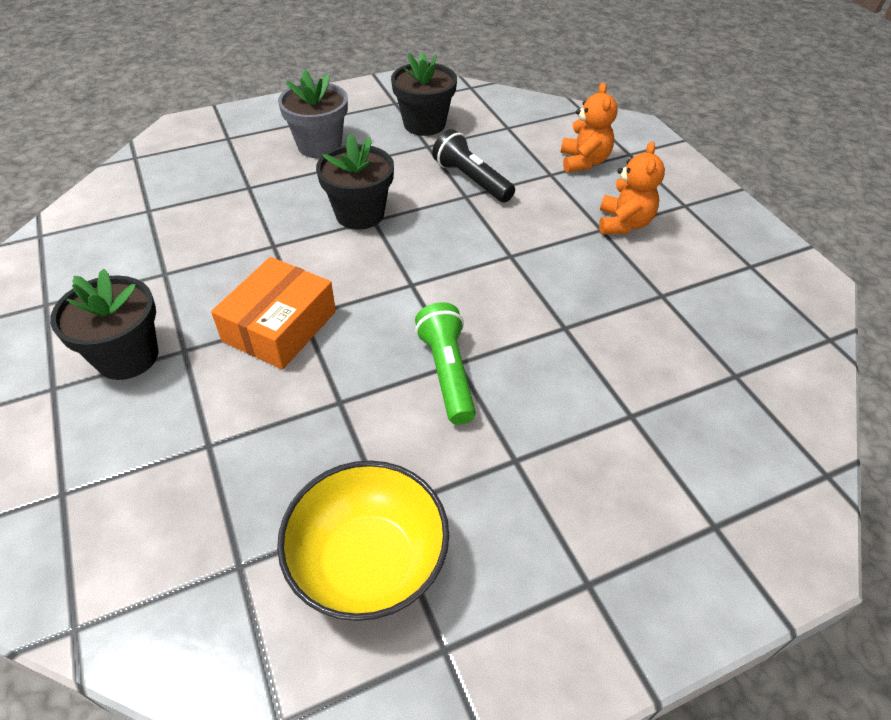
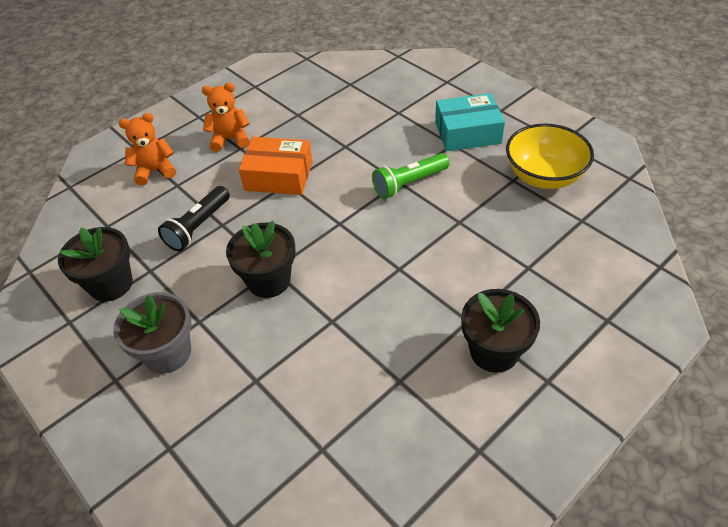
camera: 105 degrees left, 0 degrees up
orange box [211,257,336,370] -> orange box moved to [239,137,312,195]
none -> turquoise box [435,93,505,151]

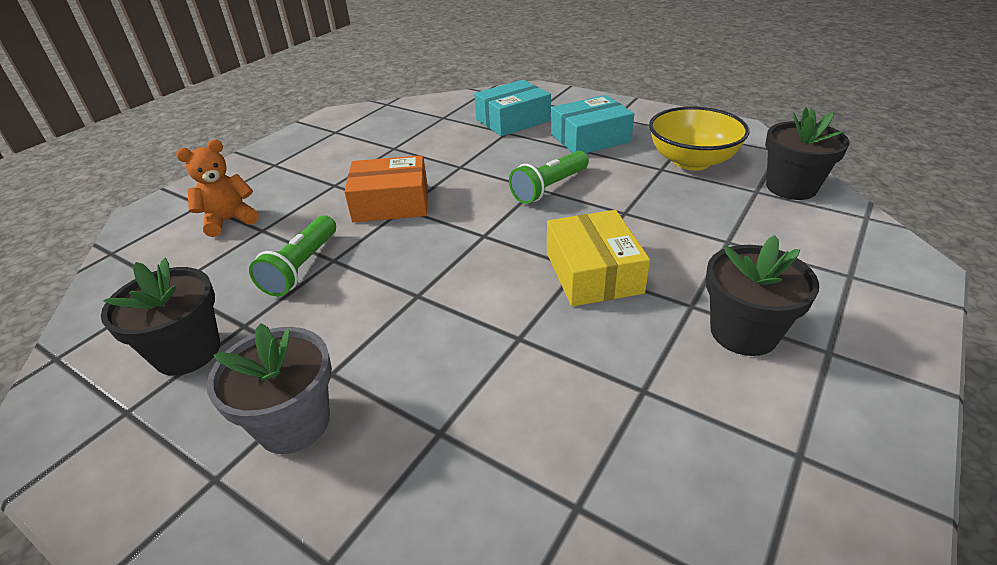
camera: 15 degrees left, 10 degrees down
black flashlight [158,186,230,251] -> green flashlight [249,215,336,296]
orange teddy bear [202,83,250,152] -> none
black flower pot [226,221,296,298] -> black flower pot moved to [765,107,850,200]
none -> turquoise box [474,80,551,136]
none -> yellow box [547,210,650,307]

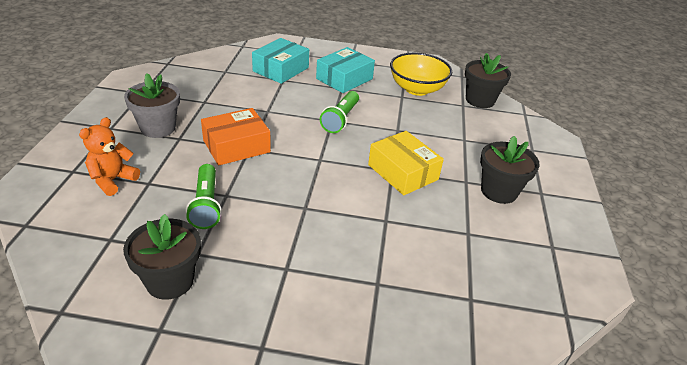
camera: 30 degrees left, 0 degrees up
grey flower pot [207,323,331,454] -> grey flower pot moved to [124,73,180,138]

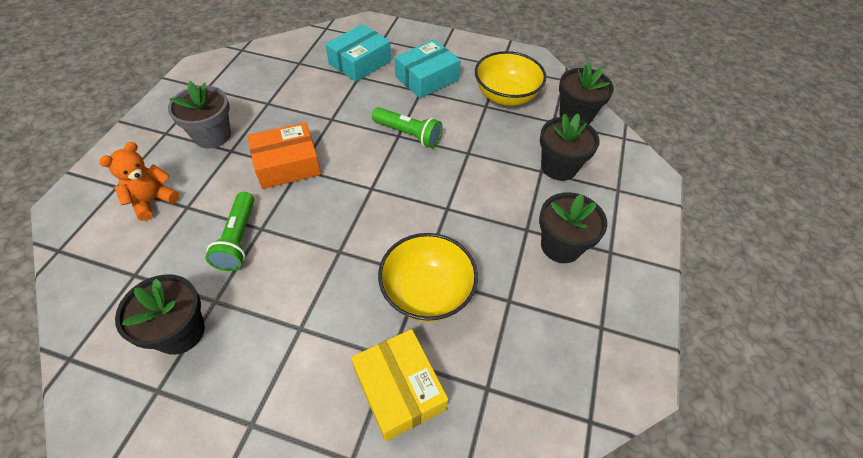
camera: 10 degrees right, 15 degrees up
green flashlight [320,91,359,133] -> green flashlight turned 90 degrees counterclockwise [372,107,443,148]
yellow box [368,131,444,195] -> yellow box moved to [351,329,448,442]
none -> yellow bowl [378,233,478,322]
none -> black flower pot [540,114,600,181]

